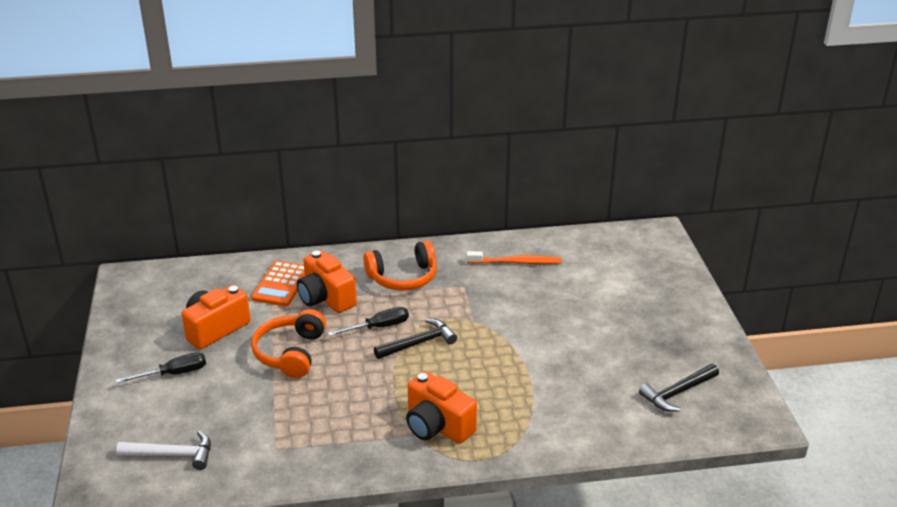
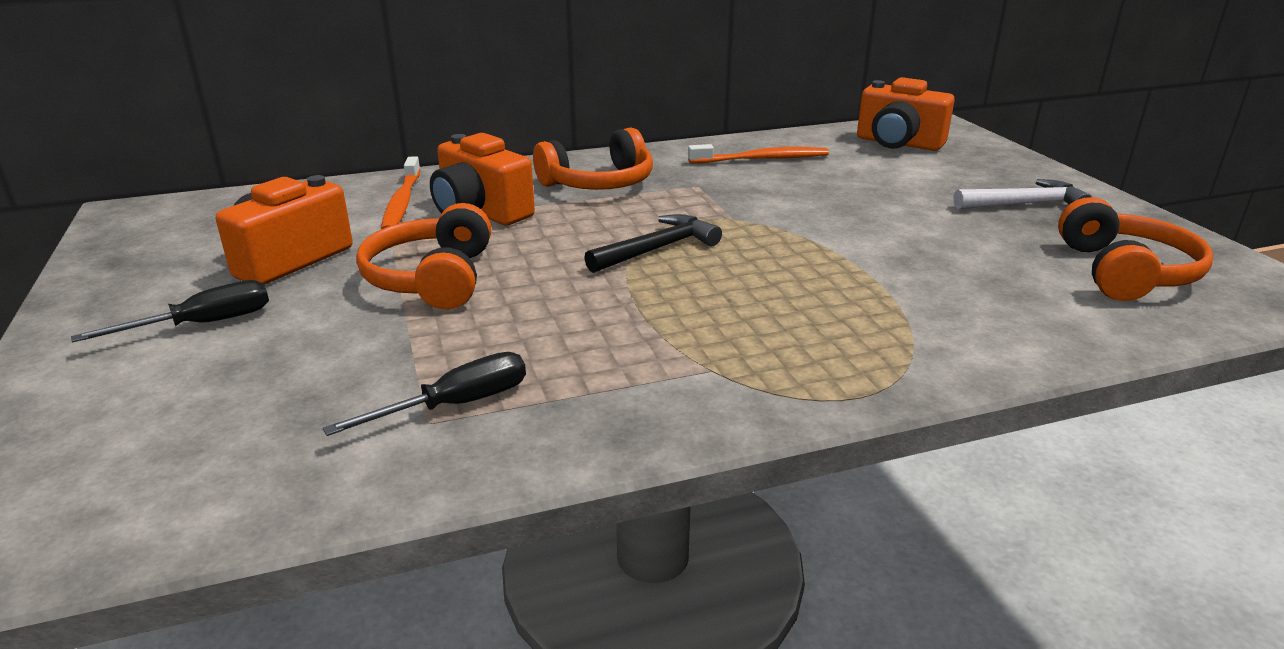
camera: 10 degrees left, 5 degrees down
white hammer [116,431,211,470] -> white hammer moved to [953,179,1092,209]
orange calculator [251,261,305,306] -> orange toothbrush [381,156,421,229]
black screwdriver [328,307,409,336] -> black screwdriver moved to [323,352,526,436]
orange camera [406,371,477,444] -> orange camera moved to [857,77,955,151]
black hammer [639,364,719,412] -> orange headphones [1058,197,1213,301]

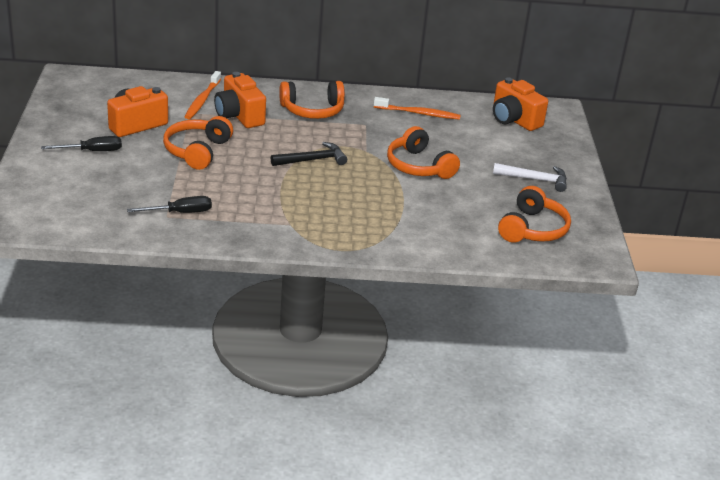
camera: 15 degrees right, 5 degrees up
none -> orange headphones [387,126,460,179]

